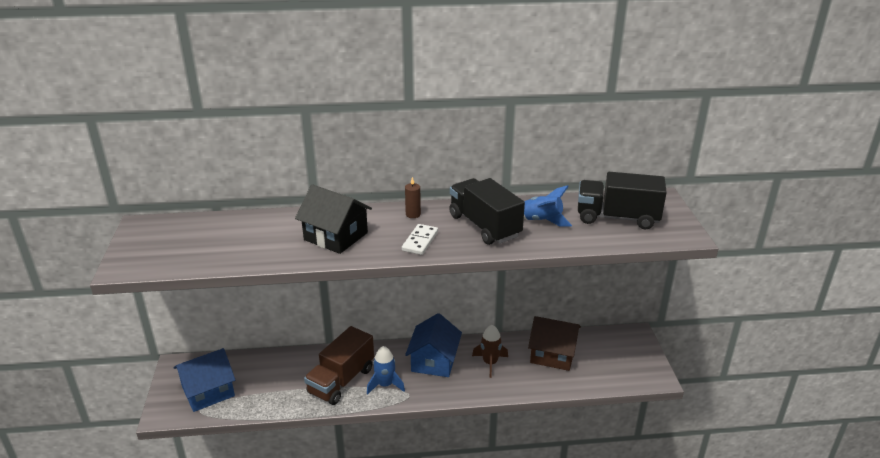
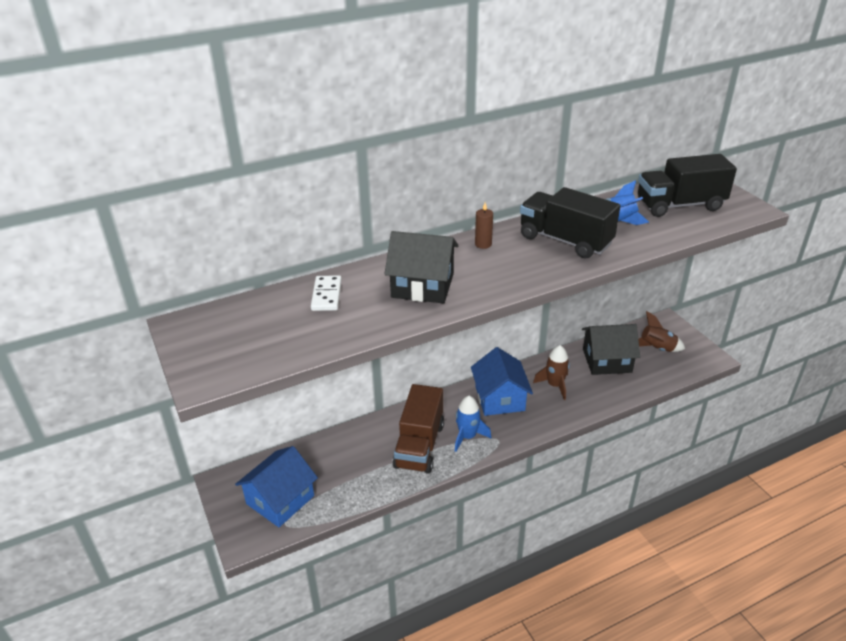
camera: 20 degrees left, 5 degrees up
white domino [402,224,438,255] -> white domino moved to [311,275,342,311]
brown house [528,316,581,371] -> black house [582,324,640,375]
none -> brown rocket [638,311,685,352]

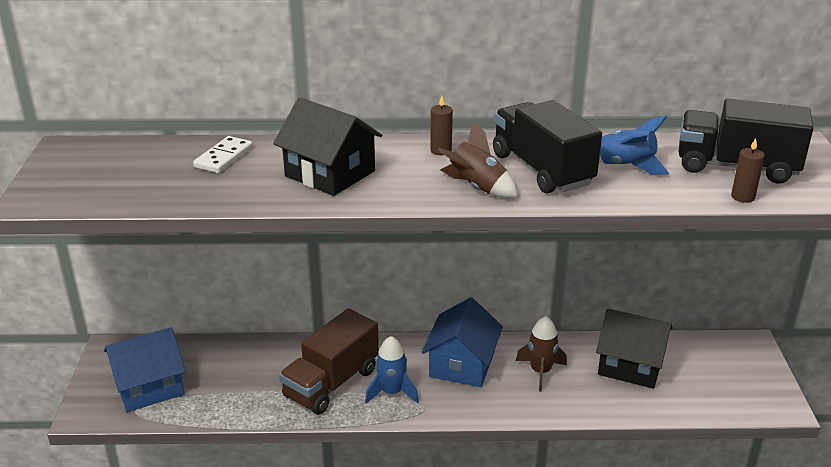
camera: 25 degrees right, 5 degrees down
brown rocket [638,311,685,352] -> brown rocket moved to [438,121,518,198]
none -> brown candle [731,138,765,203]

